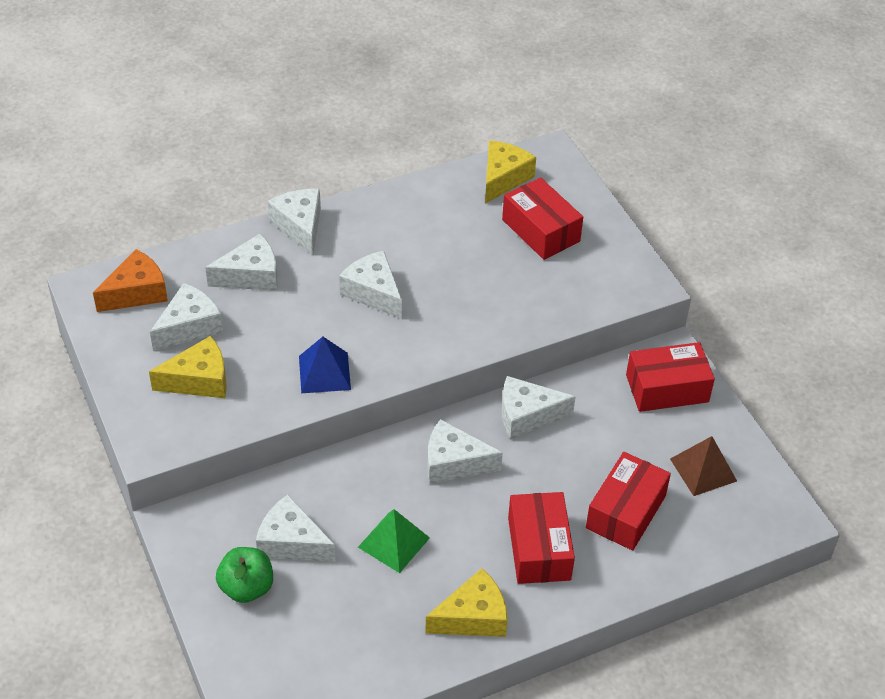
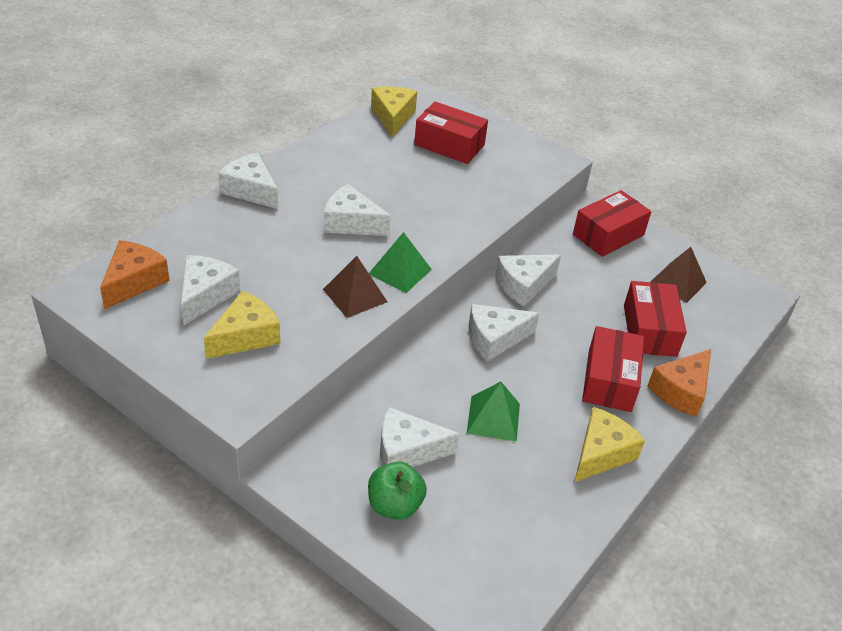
camera: 30 degrees left, 5 degrees down
white cheese [205,234,278,291] -> none
blue pyramid [299,337,351,393] -> brown pyramid [323,256,388,318]
red box [508,492,575,584] -> red box turned 45 degrees clockwise [582,326,644,412]
none -> green pyramid [369,232,432,293]
none -> orange cheese [648,349,711,417]

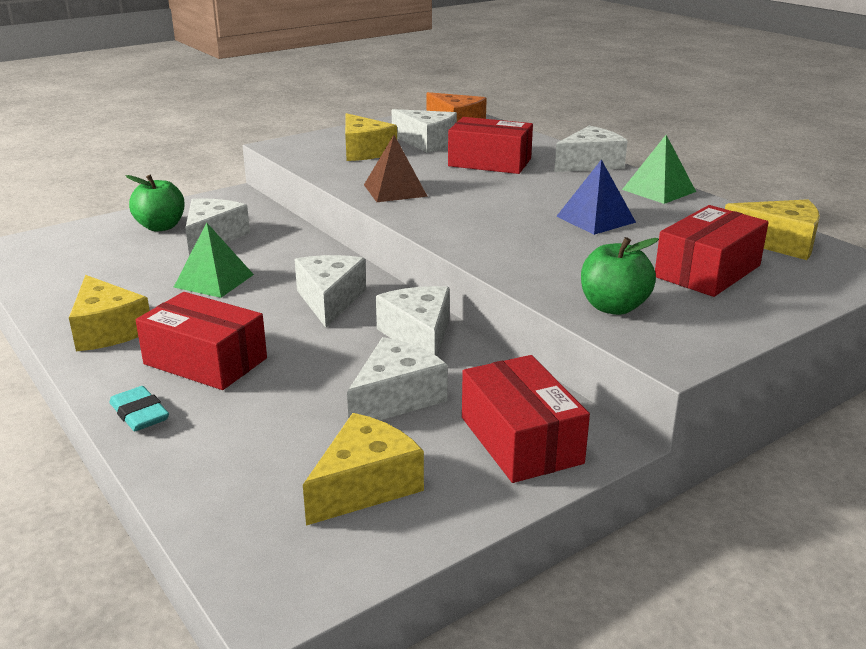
camera: 110 degrees right, 15 degrees down
white cheese [324,184,391,236] -> white cheese moved to [347,337,448,420]
green pyramid [369,232,432,293] -> green pyramid moved to [622,135,696,204]
red box [624,281,687,357] -> red box moved to [448,117,533,174]
orange cheese [648,349,711,417] -> turquoise eraser [110,386,169,431]
brown pyramid [651,247,707,303] -> yellow cheese [303,413,424,526]
none -> blue pyramid [556,159,636,235]
none -> green apple [581,237,659,315]

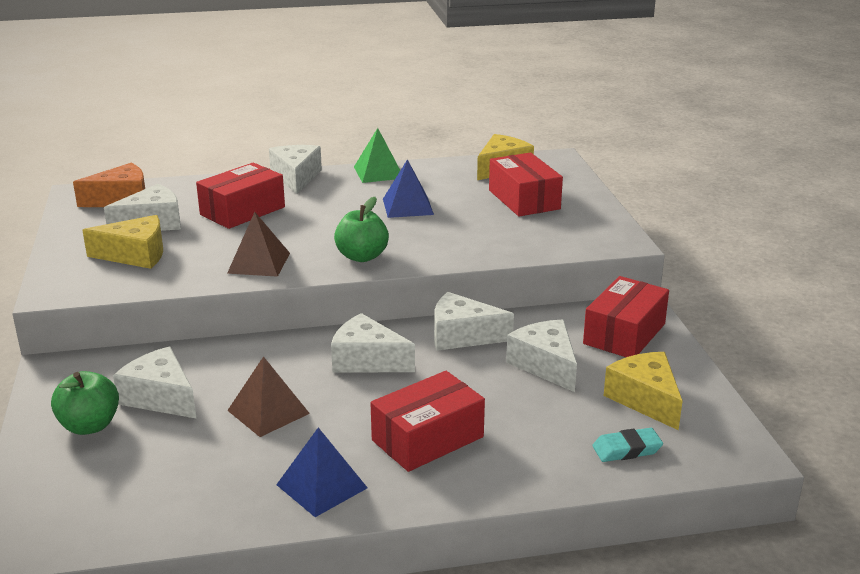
camera: 65 degrees left, 0 degrees up
yellow cheese [69,275,150,352] -> blue pyramid [276,427,368,517]
turquoise eraser [110,386,169,431] -> turquoise eraser moved to [592,428,663,462]
green pyramid [174,223,254,298] -> brown pyramid [227,356,310,437]
red box [462,355,590,483] -> red box turned 60 degrees counterclockwise [583,276,669,357]
green apple [581,237,659,315] -> green apple moved to [334,197,389,262]

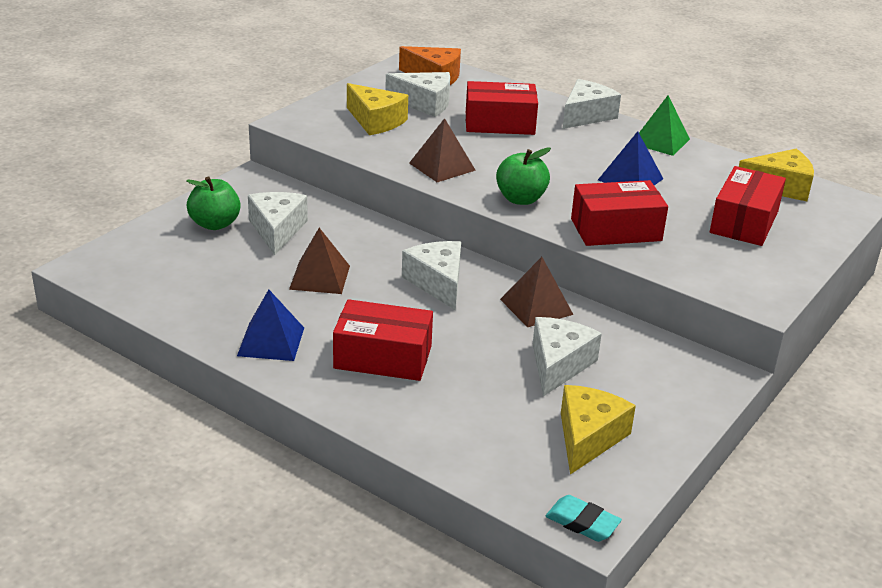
camera: 45 degrees right, 5 degrees up
white cheese [434,292,514,351] -> brown pyramid [500,257,574,327]
red box [583,276,669,357] -> red box moved to [571,180,668,246]
turquoise eraser [592,428,663,462] -> turquoise eraser moved to [546,495,622,542]

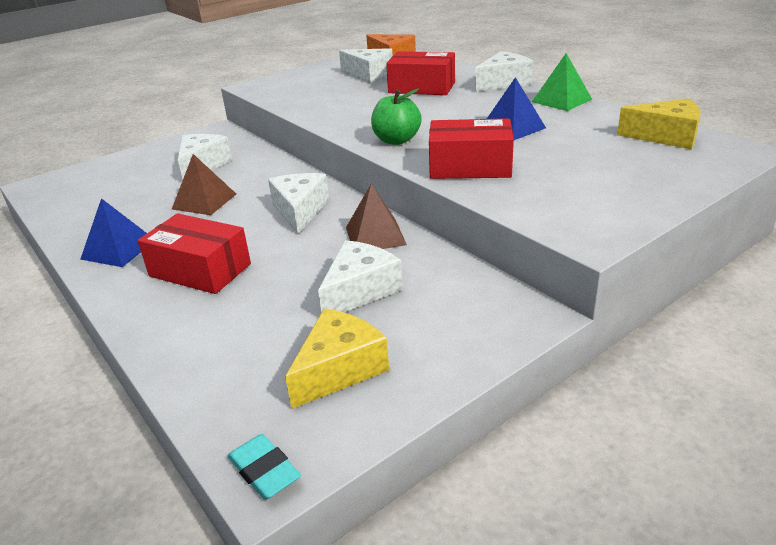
camera: 20 degrees right, 0 degrees up
green apple [186,176,241,230] -> none
yellow cheese [347,83,408,135] -> none
brown pyramid [409,118,476,182] -> none
red box [710,166,786,246] -> none

